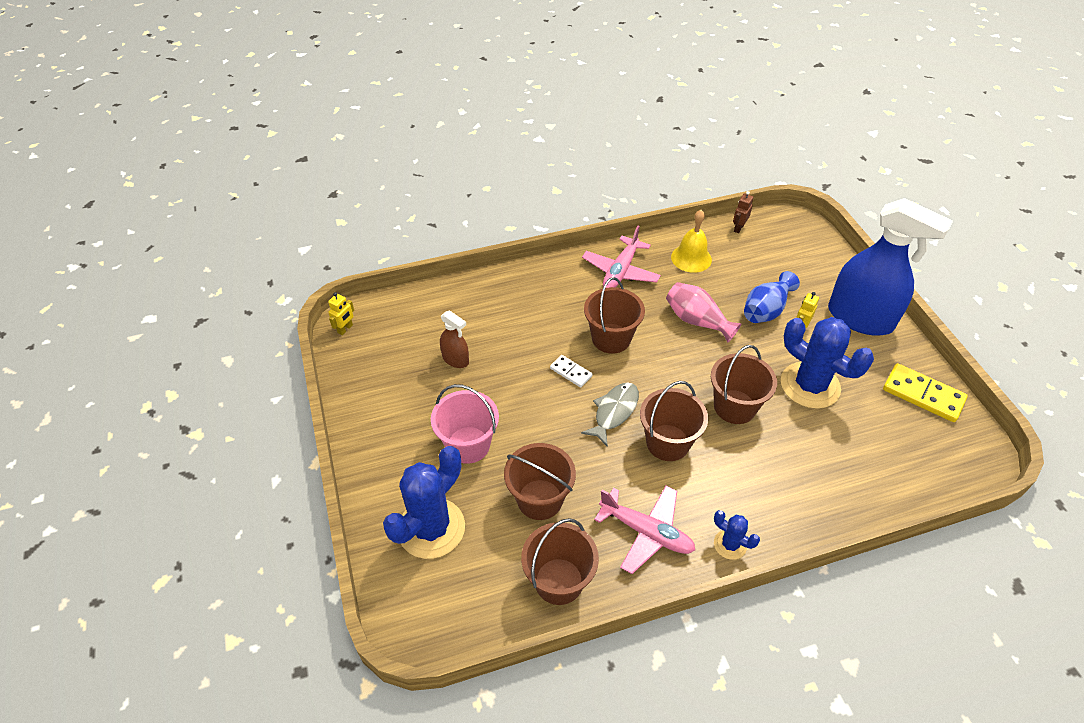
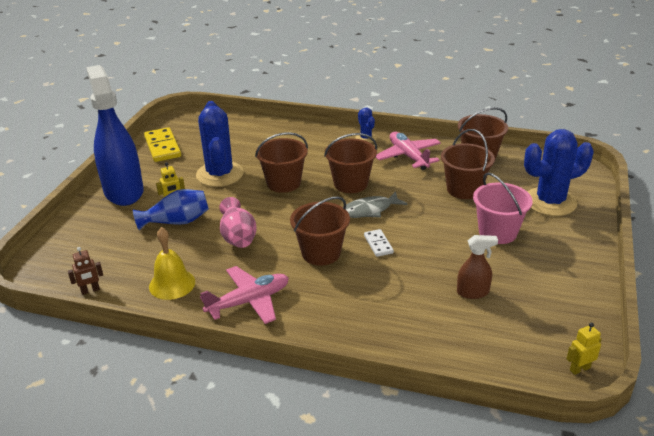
camera: 145 degrees left, 15 degrees down
brown spray bottle [440,310,469,368] -> brown spray bottle turned 105 degrees clockwise [457,235,498,299]

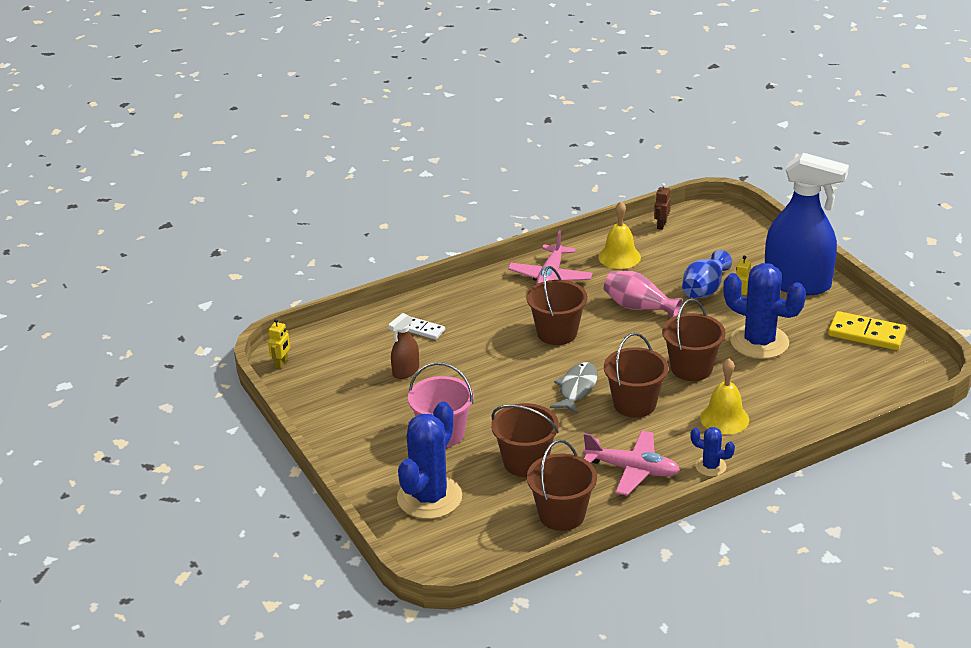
camera: 135 degrees right, 0 degrees up
white domino [364,229,394,257] -> white domino moved to [409,317,445,340]
none -> yellow bell [700,359,749,434]

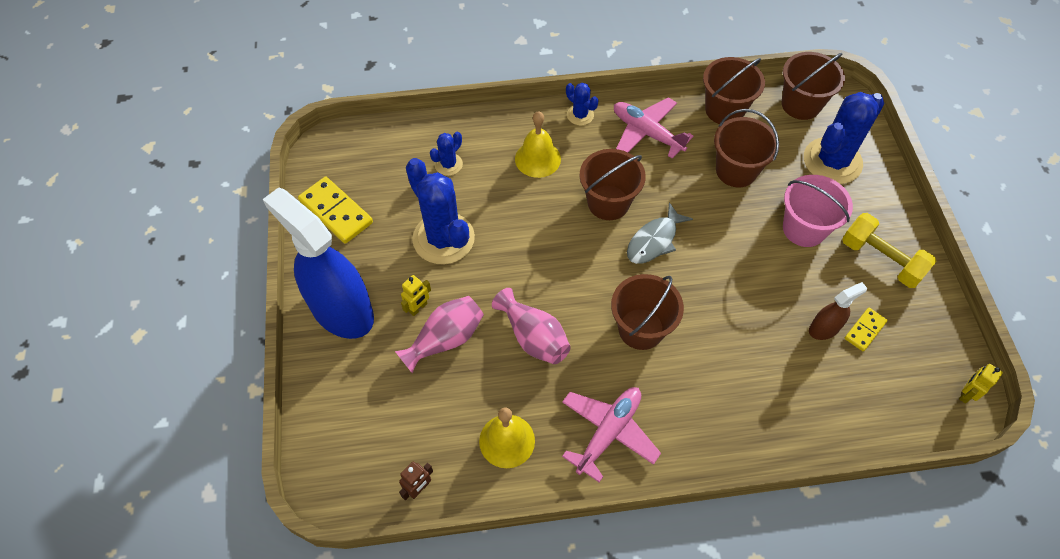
camera: 160 degrees left, 25 degrees up
white domino [409,317,445,340] -> none
brown bucket [662,299,726,381] -> brown bucket moved to [781,52,845,120]
blue vase [682,250,732,298] -> pink vase [395,296,484,373]
none -> blue cactus [430,132,463,176]
none -> yellow dumbbell [842,213,937,288]
none -> yellow domino [845,308,888,351]

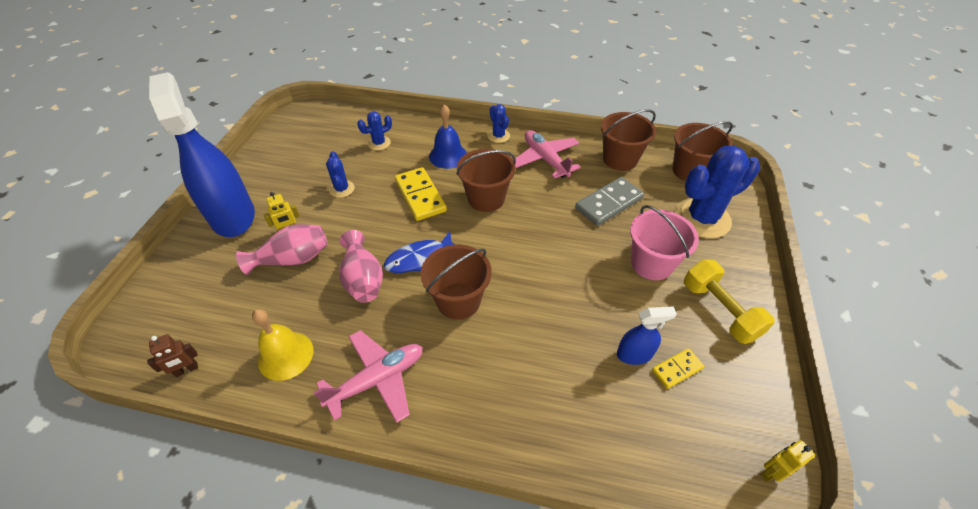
camera: 20 degrees right, 10 degrees down
yellow domino [298,177,373,244] -> yellow domino moved to [395,167,447,221]
blue cactus [406,158,475,264] -> blue cactus [326,151,355,198], size x0.48
yellow bell [515,111,561,178] -> blue bell [429,104,467,169]
grey fish [627,202,693,264] -> none
brown bucket [714,109,779,187] -> grey domino [575,177,644,226]
brown spray bottle [809,282,867,340] -> blue spray bottle [617,307,677,365]
none -> blue fish [384,231,456,273]

